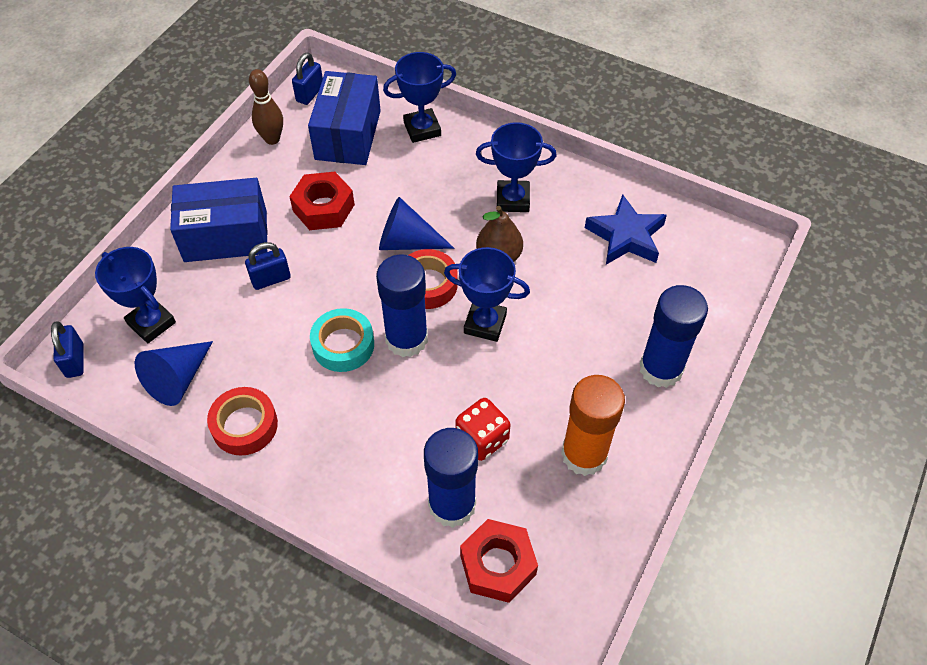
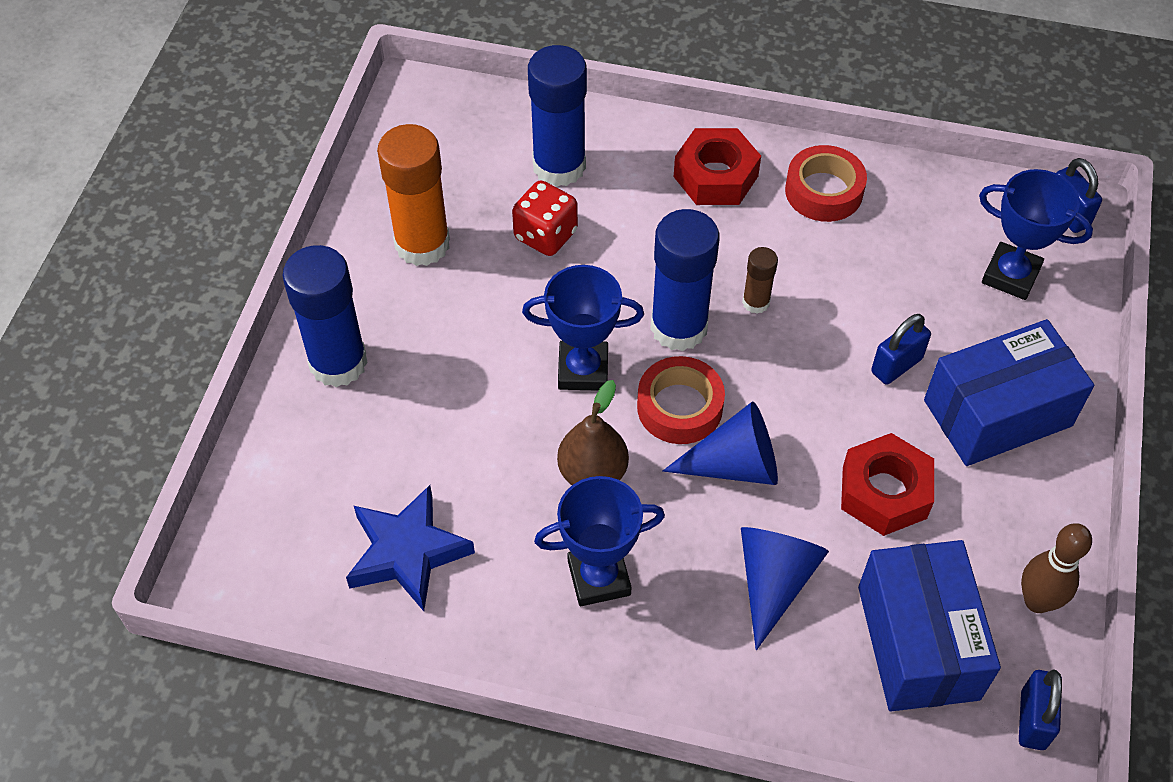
camera: 165 degrees right, 0 degrees up
blue cone [135,341,213,406] -> blue cone moved to [741,527,829,651]
turquoise tape [310,308,374,372] -> brown glue stick [742,247,778,314]
blue trophy [383,52,456,143] -> none
red nut [460,519,538,603] -> red nut moved to [674,128,761,205]

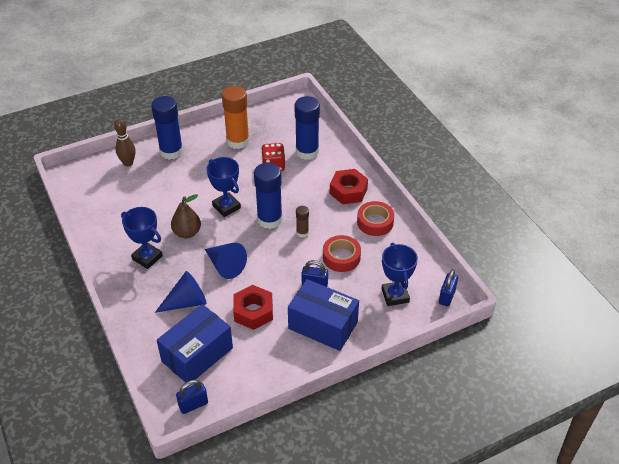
camera: 50 degrees right, 10 degrees down
blue star [346,485,475,611] -> none
red tape [637,356,725,444] -> red tape moved to [323,235,361,272]
brown bowling pin [1021,523,1092,613] -> brown bowling pin moved to [114,118,136,167]

